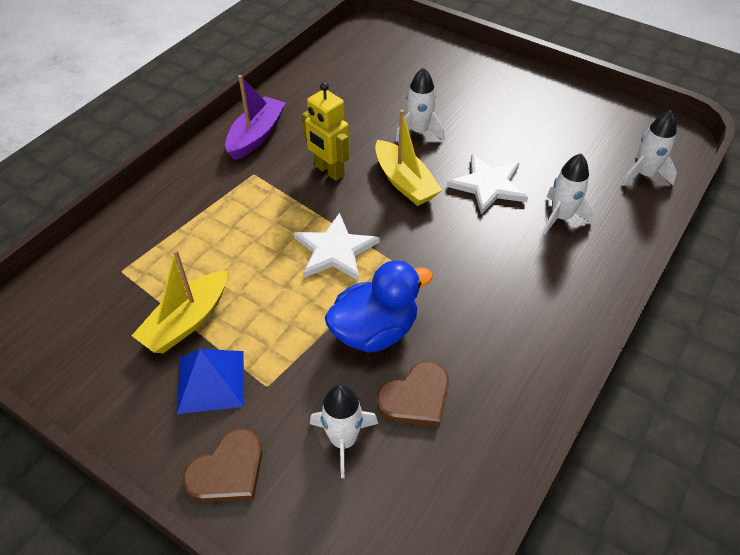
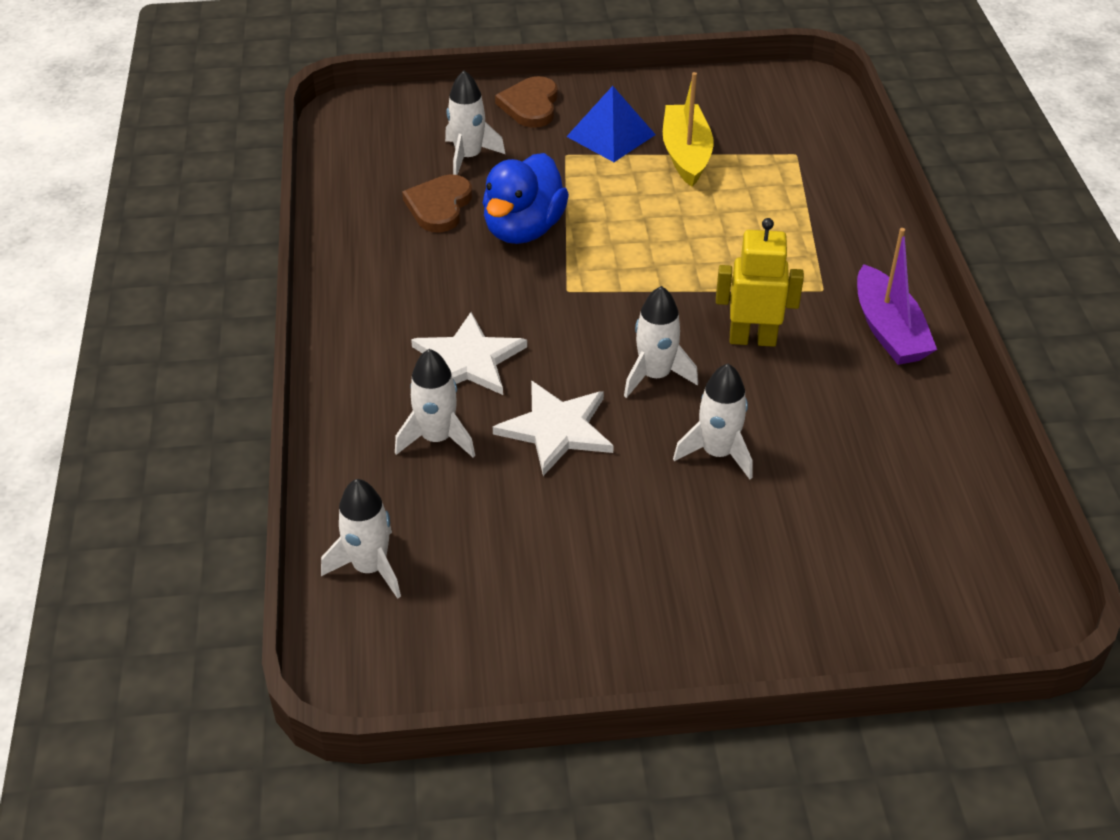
camera: 140 degrees right, 5 degrees down
white star [294,213,380,281] -> white star moved to [411,312,527,395]
yellow boat [375,109,442,206] -> white rocket [624,286,698,398]

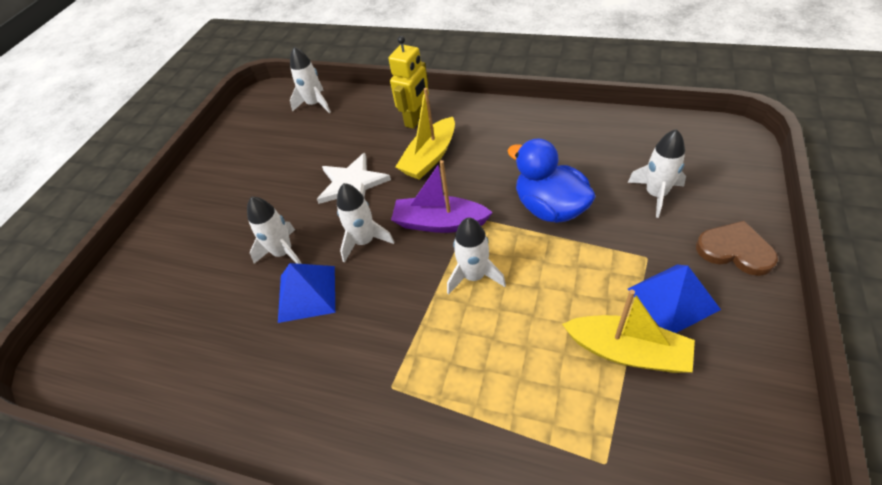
camera: 120 degrees right, 5 degrees up
white rocket [395,349,475,458] -> white rocket moved to [447,217,506,295]
brown heart [402,174,472,233] -> none
white star [411,312,527,395] -> yellow boat [395,88,455,180]
yellow robot [716,218,804,347] -> yellow robot moved to [389,36,429,129]
purple boat [857,228,937,365] -> purple boat moved to [391,160,493,233]
none -> blue pyramid [278,263,335,323]

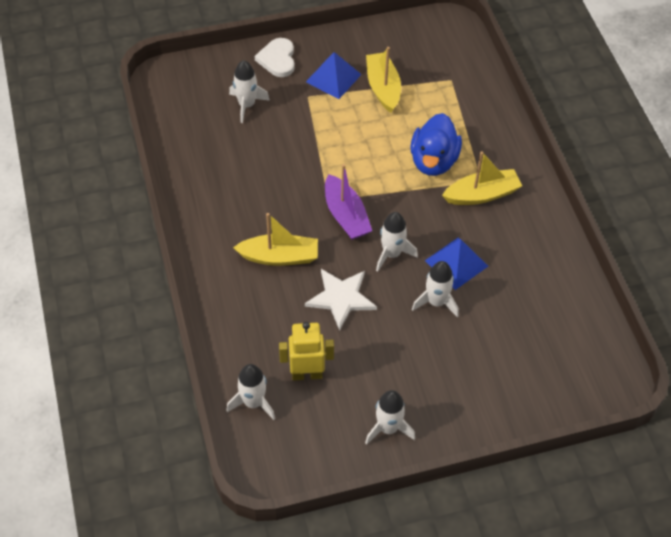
camera: 130 degrees left, 5 degrees up
yellow robot [389,36,429,129] -> yellow robot moved to [279,322,334,381]
white rocket [447,217,506,295] -> white rocket moved to [365,390,415,445]
blue duck [507,138,596,223] -> blue duck moved to [410,113,462,176]
brown heart [696,221,778,276] -> white heart [255,38,295,77]
none -> yellow boat [442,151,522,205]

